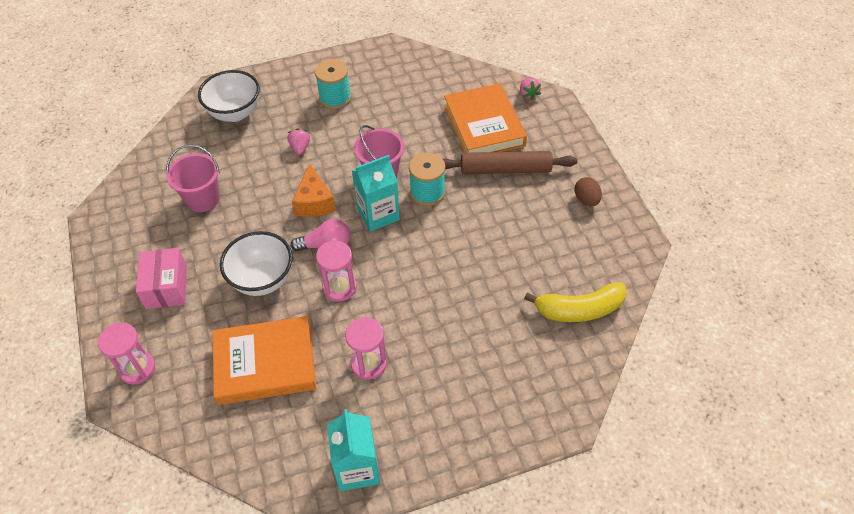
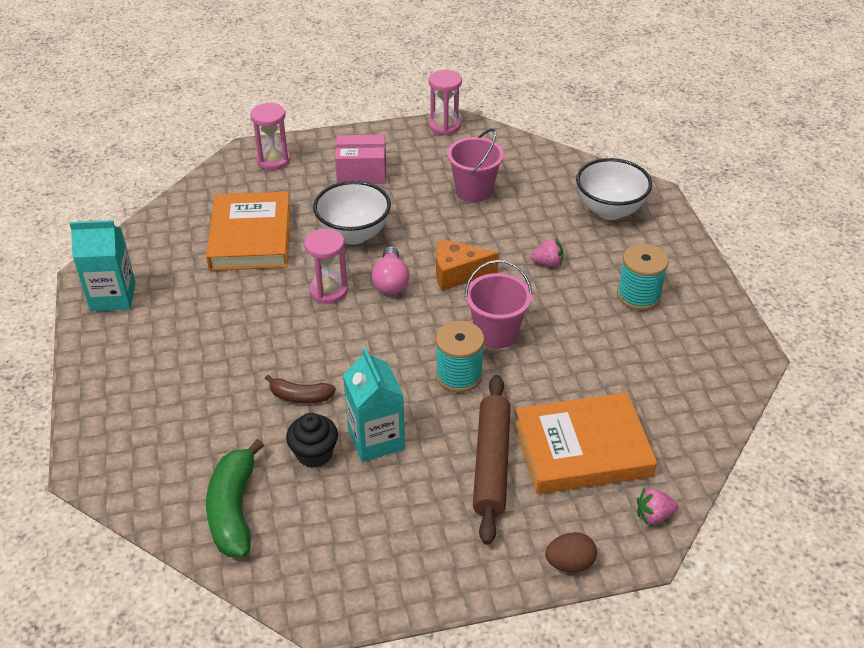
camera: 95 degrees right, 10 degrees down
pink hourglass [345,317,387,380] -> pink hourglass moved to [429,70,462,135]
turquoise carton [352,155,400,232] -> turquoise carton moved to [343,347,405,462]
yellow banana [524,282,627,322] -> green banana [206,439,264,557]
brown egg [574,177,602,206] -> brown egg moved to [545,532,597,572]
none -> brown banana [265,375,336,404]
none -> black cupcake [286,413,338,468]

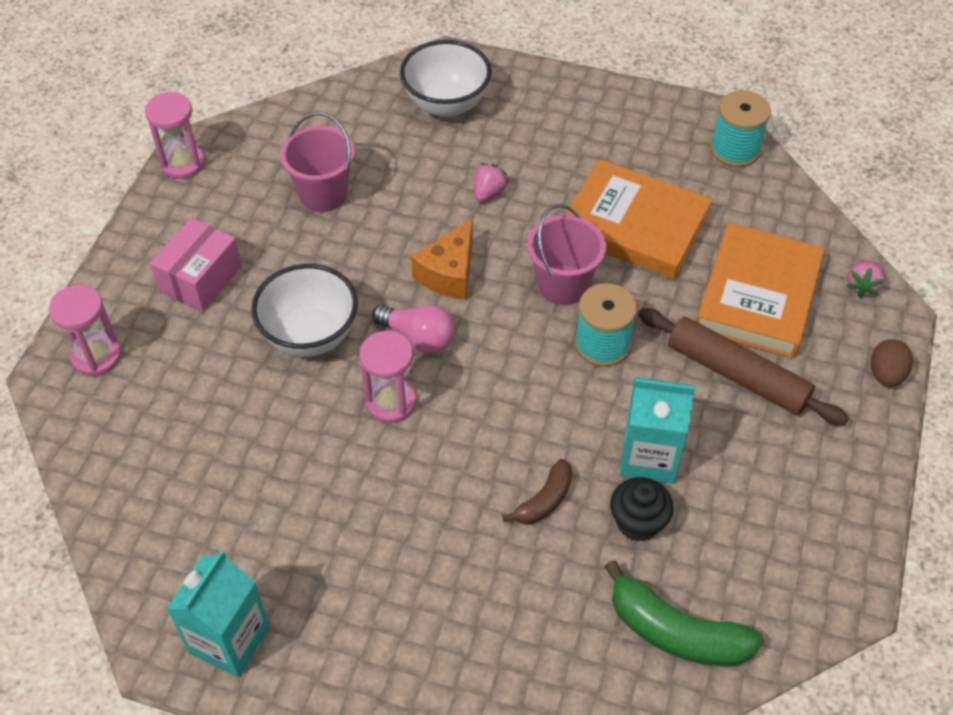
camera: 60 degrees left, 10 degrees up
orange book [206,192,291,271] -> orange book moved to [566,159,712,280]
turquoise spool [617,244,669,310] -> turquoise spool moved to [710,90,771,167]

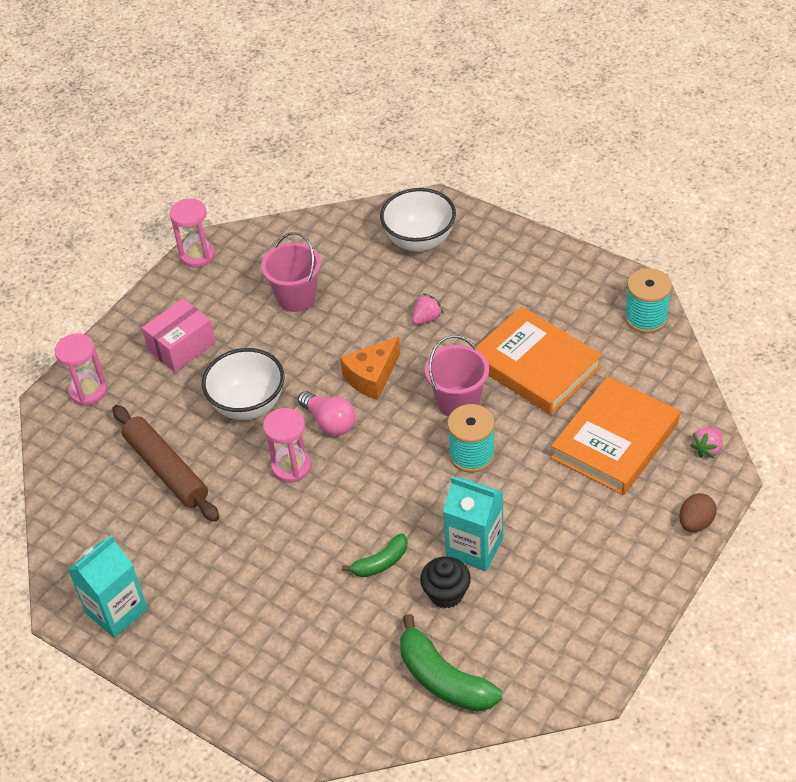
camera: 20 degrees right, 5 degrees down
brown banana [502,459,572,524] -> green banana [342,533,407,577]
brown rolling pin [638,308,849,426] -> brown rolling pin moved to [112,405,219,522]

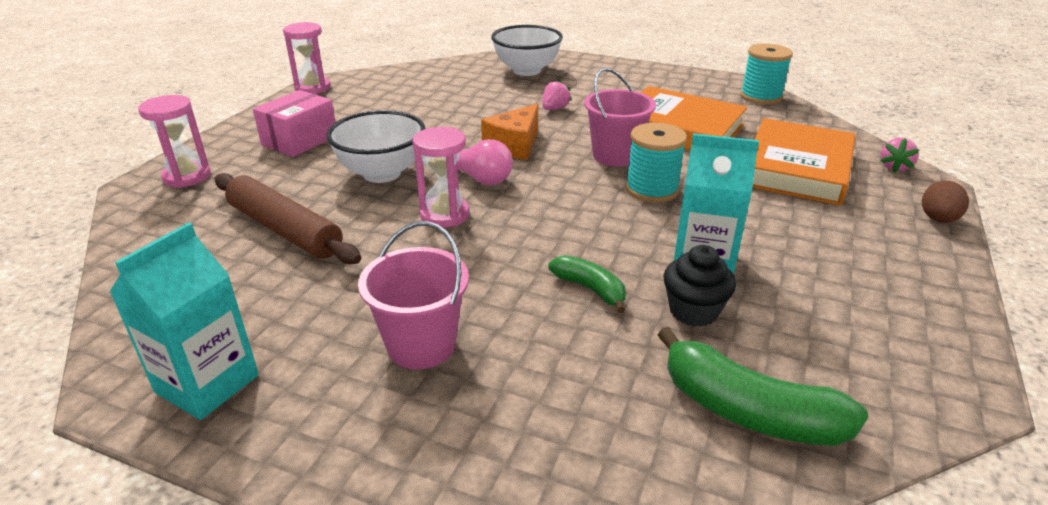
camera: 15 degrees left, 15 degrees down
pink bucket [261,232,321,312] -> pink bucket moved to [358,221,469,370]
green banana [342,533,407,577] -> green banana turned 90 degrees counterclockwise [548,255,626,313]

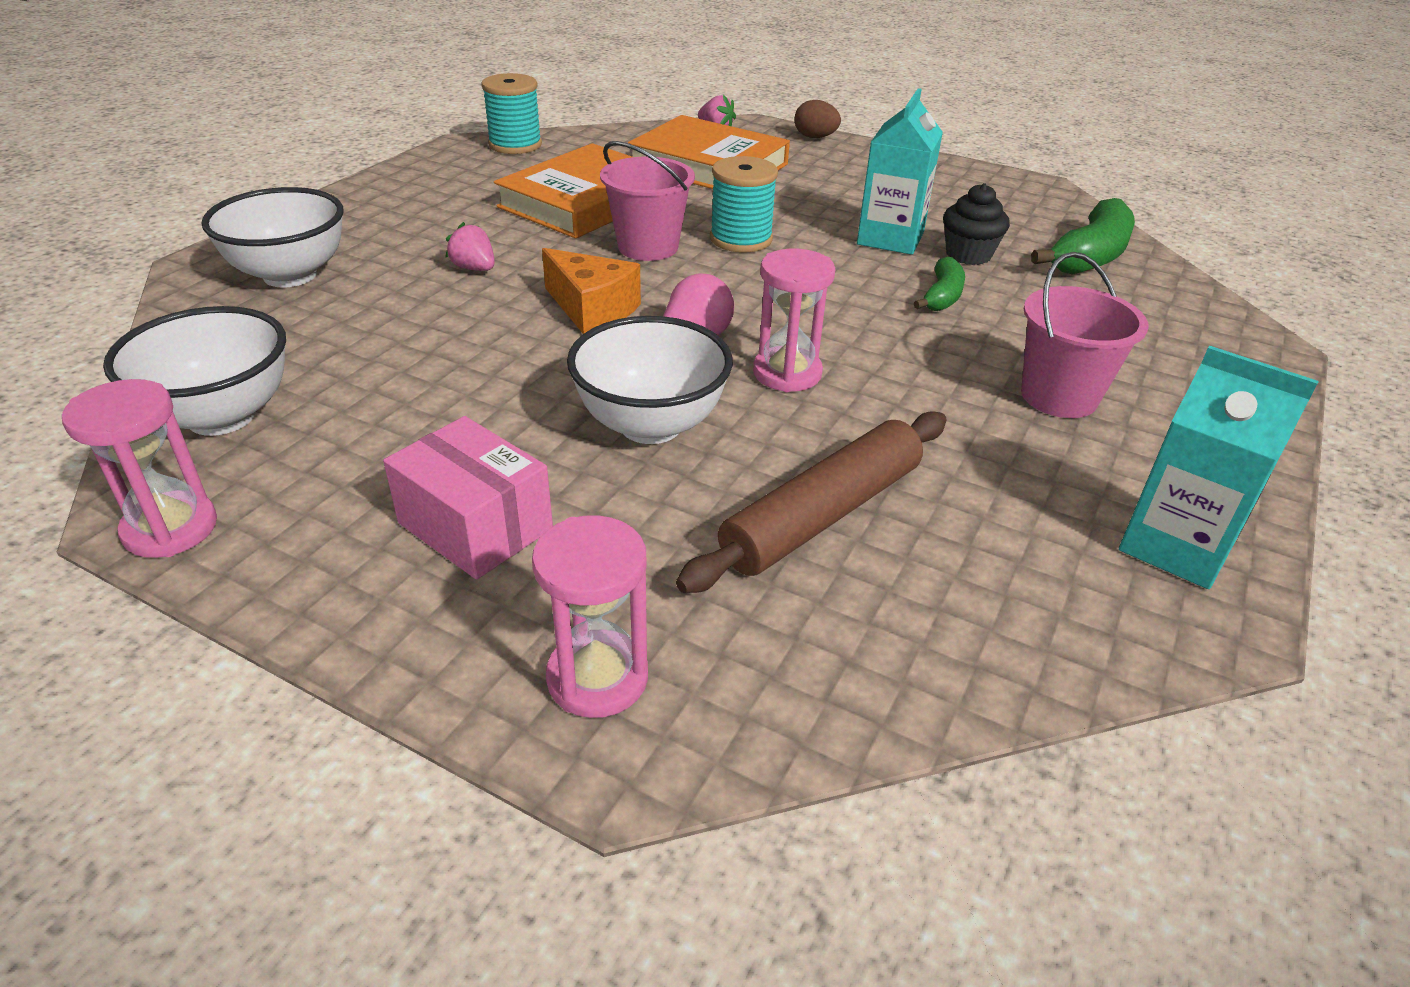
camera: 85 degrees left, 5 degrees up
green banana [548,255,626,313] -> green banana turned 150 degrees clockwise [914,256,965,311]
none -> white bowl [103,306,286,436]

